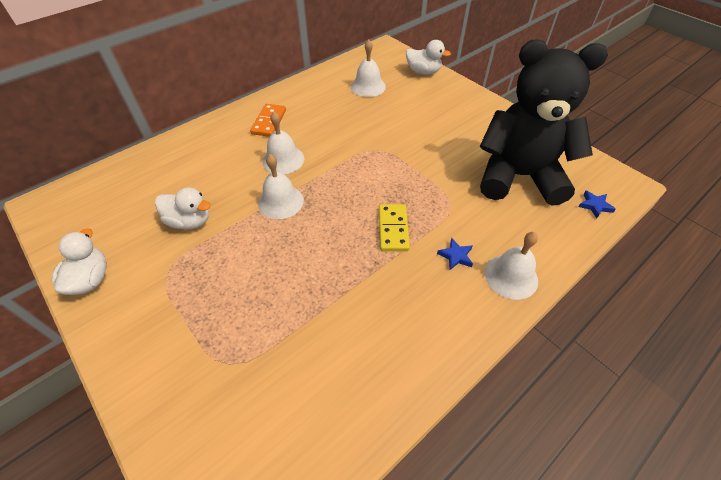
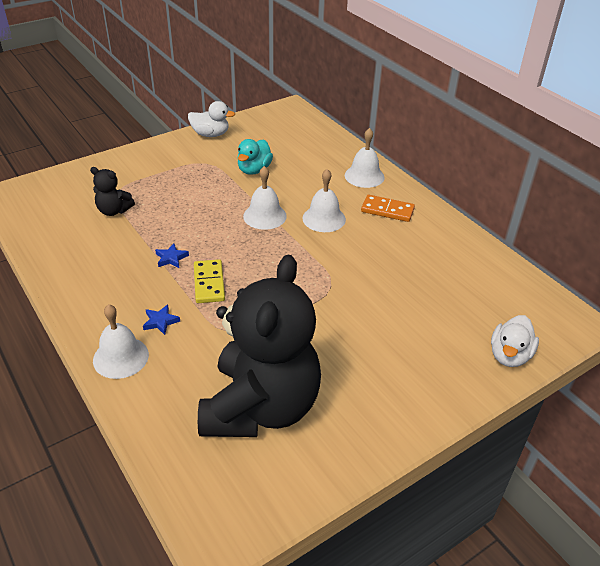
camera: 95 degrees right, 10 degrees down
white duck [155,188,211,229] -> turquoise duck [238,139,273,175]
white bell [351,39,386,97] -> white bell moved to [345,128,384,188]
yellow domino [379,204,410,251] -> yellow domino turned 75 degrees clockwise [194,259,225,303]
blue star [578,191,616,218] -> blue star moved to [155,243,189,268]
none -> black teddy bear [90,167,135,216]

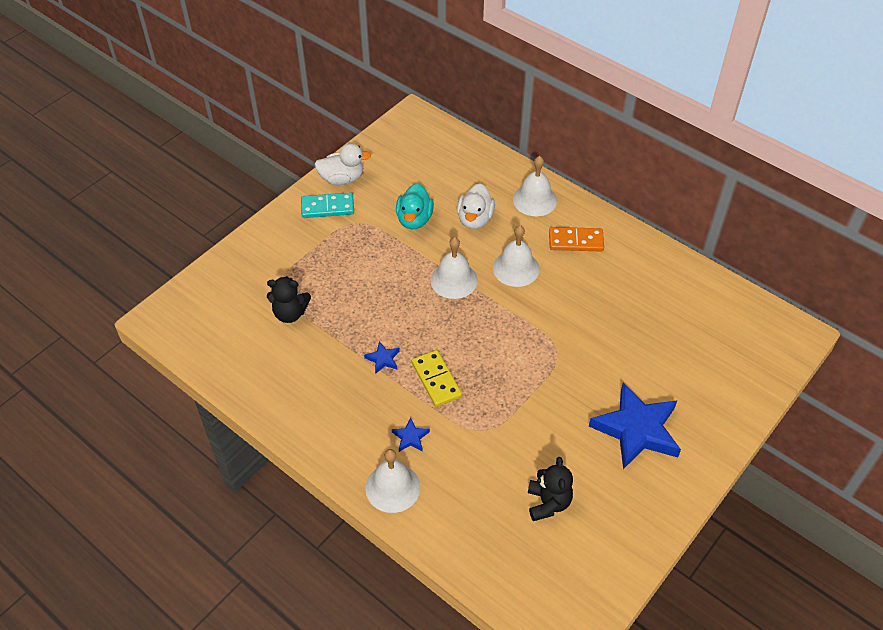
camera: 15 degrees left, 10 degrees up
black teddy bear [198,255,321,437] -> black teddy bear [528,457,573,521], size x0.40
white duck [491,315,539,367] -> white duck moved to [457,183,495,229]
none -> turquoise domino [301,192,354,218]
none -> blue star [589,383,681,469]

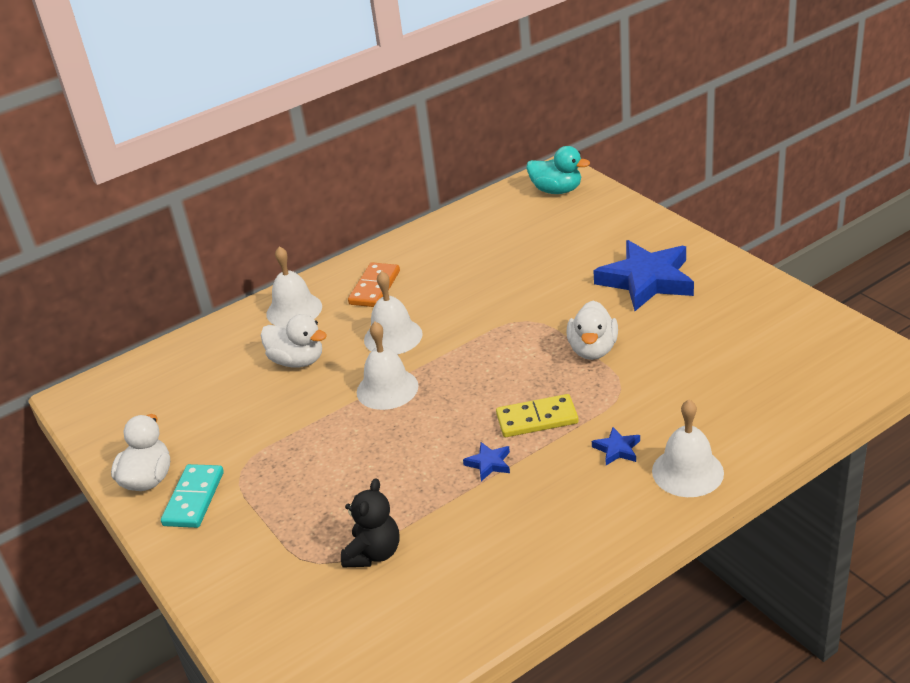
camera: 70 degrees left, 15 degrees down
turquoise duck [396,183,434,229] -> turquoise duck moved to [526,146,590,194]
black teddy bear [528,457,573,521] -> none
none -> white duck [567,301,618,360]

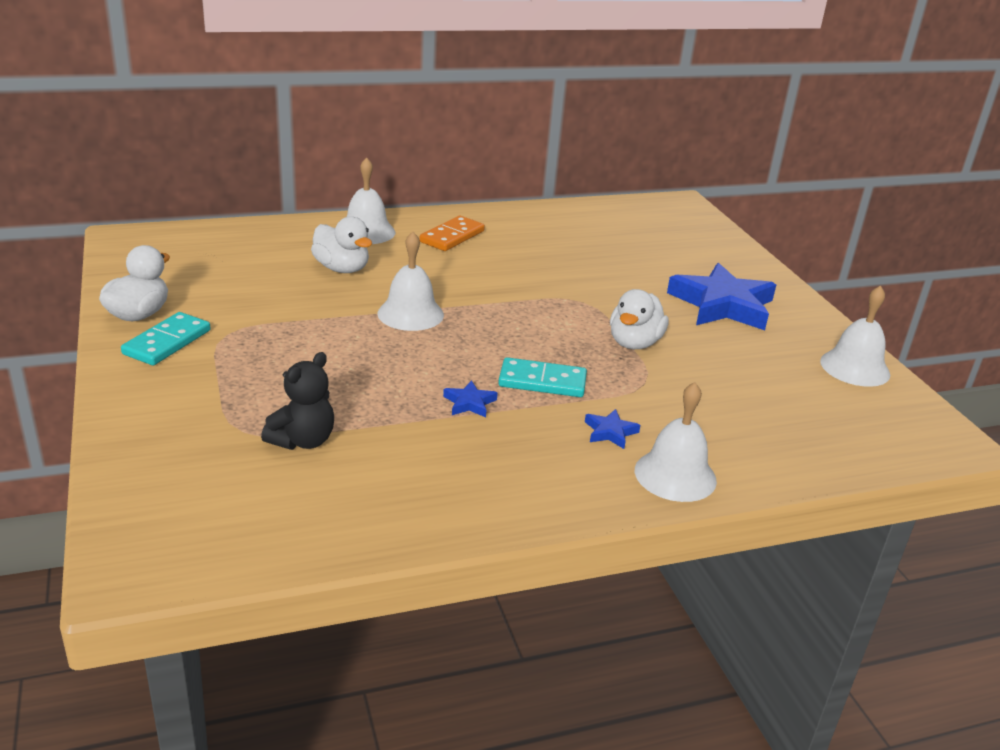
camera: 10 degrees right, 5 degrees down
white bell [364,271,423,354] -> white bell moved to [820,285,890,387]
yellow domino [496,394,579,437] -> turquoise domino [498,357,587,397]
turquoise duck [526,146,590,194] -> none

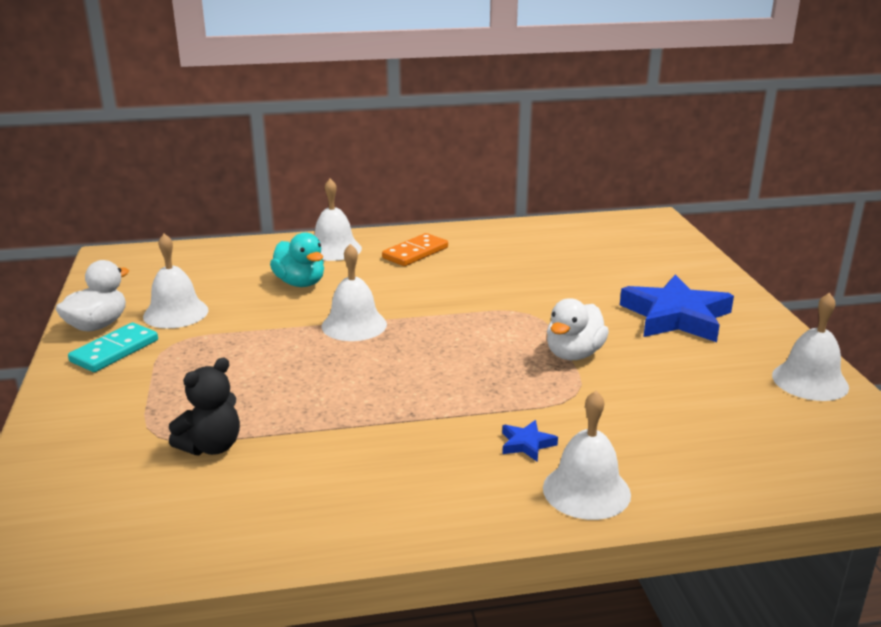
camera: 10 degrees right, 5 degrees down
white duck [311,216,372,273] -> turquoise duck [270,232,324,287]
blue star [443,380,498,417] -> none
turquoise domino [498,357,587,397] -> none
none -> white bell [143,234,209,328]

